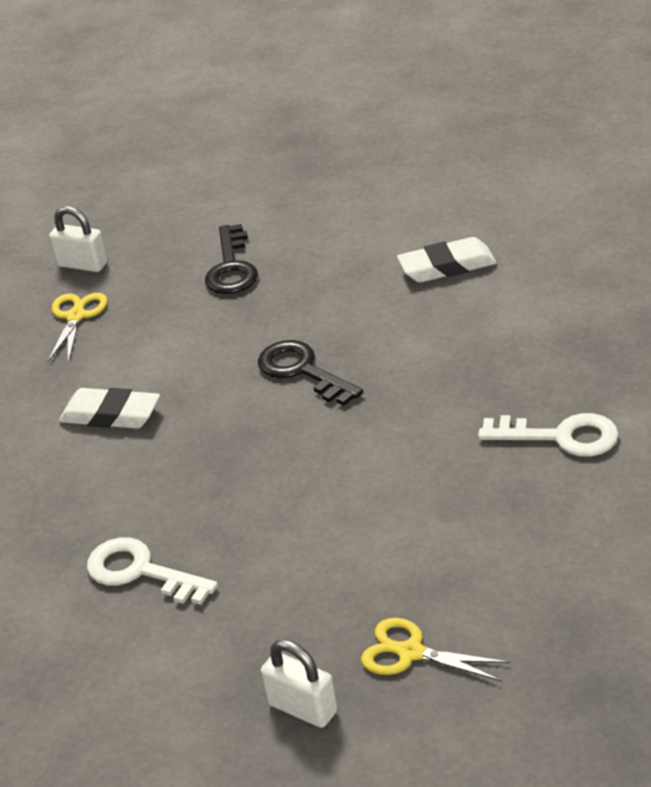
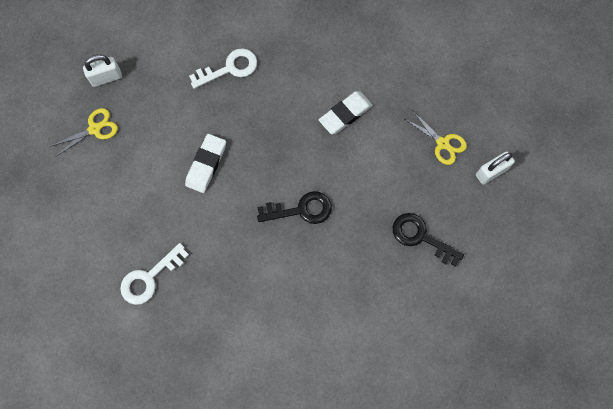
camera: 120 degrees right, 35 degrees up
white eraser [397,237,497,283] -> white eraser moved to [185,134,226,193]

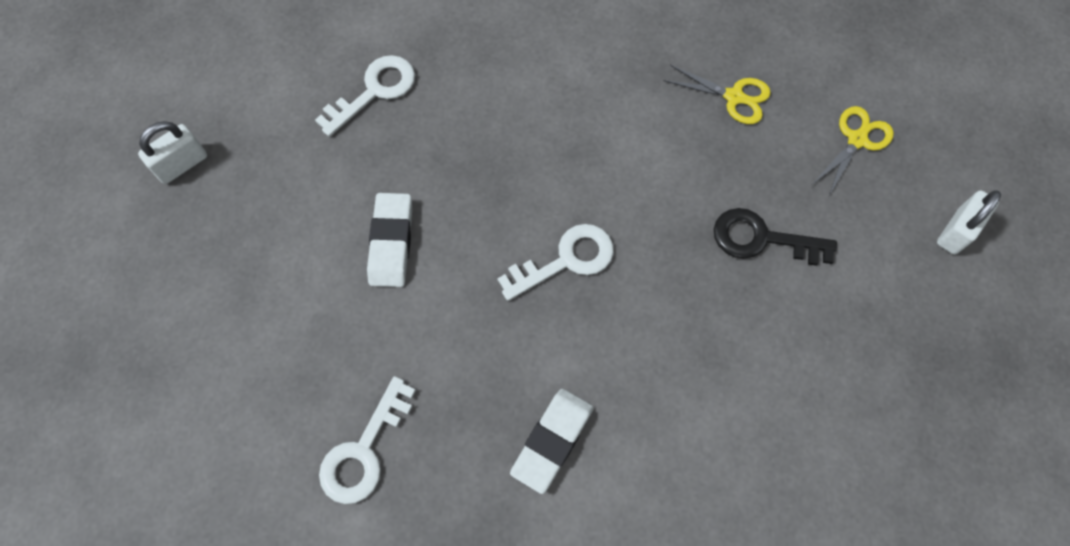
camera: 20 degrees left, 5 degrees down
yellow scissors [51,108,118,156] -> yellow scissors moved to [813,106,894,195]
black key [257,191,332,224] -> white key [497,224,614,301]
white eraser [319,91,373,134] -> white eraser moved to [510,389,593,494]
white padlock [476,152,515,185] -> white padlock moved to [937,190,1001,255]

